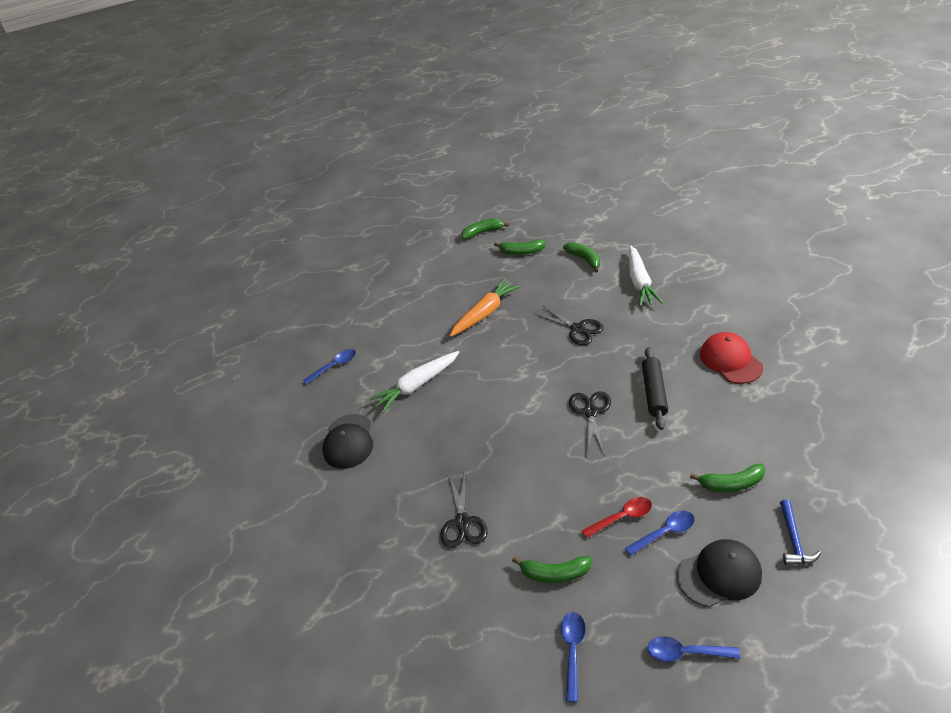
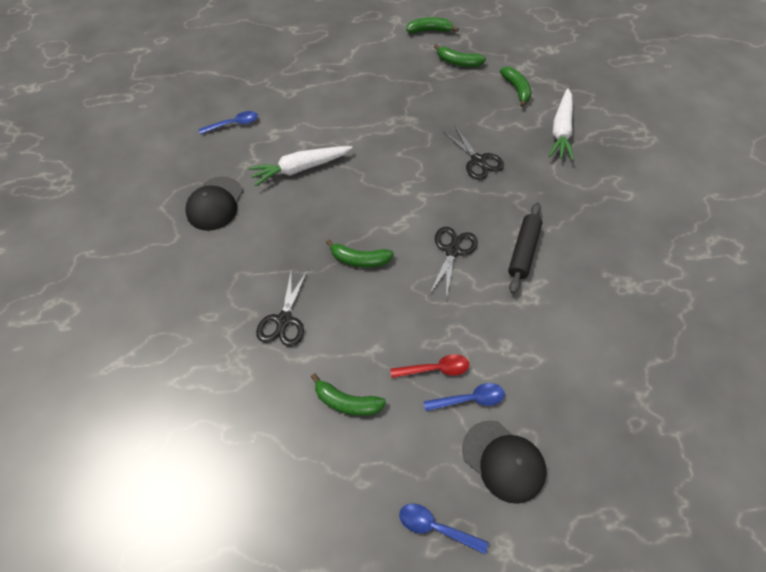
camera: 10 degrees right, 15 degrees up
orange carrot [450,278,520,337] -> none
blue spoon [561,612,586,702] -> none
black cap [677,539,762,607] -> black cap turned 45 degrees clockwise [462,420,547,504]
green banana [690,464,765,492] -> green banana moved to [326,239,394,268]
red cap [700,332,763,384] -> none
blue hammer [780,500,821,565] -> none

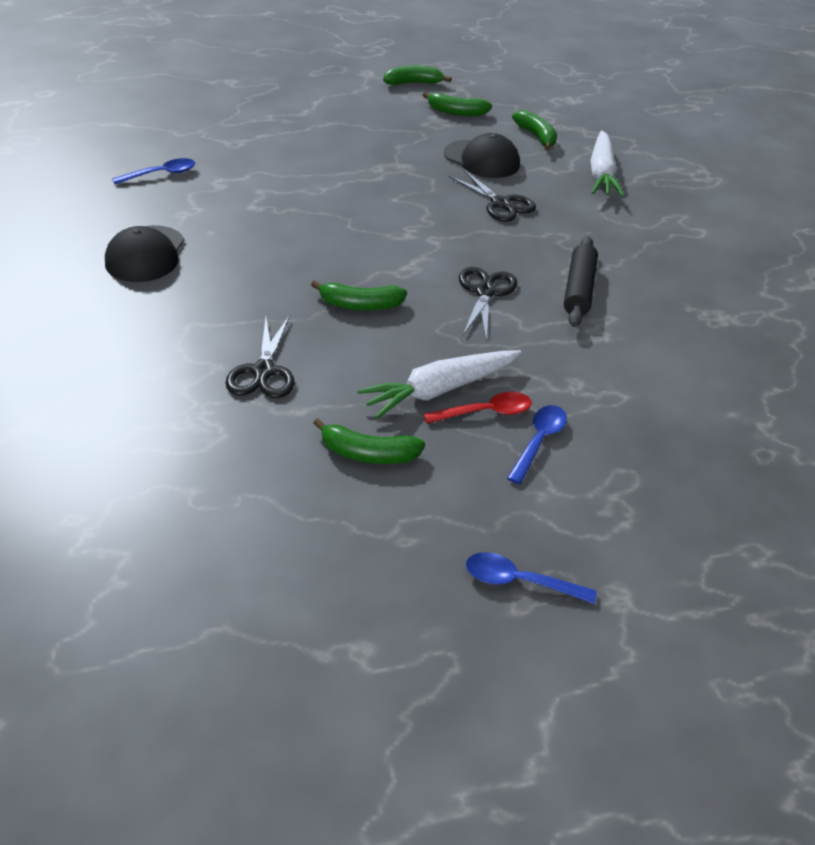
camera: 10 degrees left, 15 degrees down
white carrot [248,146,352,186] -> white carrot moved to [357,350,521,419]
blue spoon [424,383,505,411] -> blue spoon turned 45 degrees counterclockwise [507,405,567,484]
black cap [462,420,547,504] -> black cap moved to [444,133,520,178]

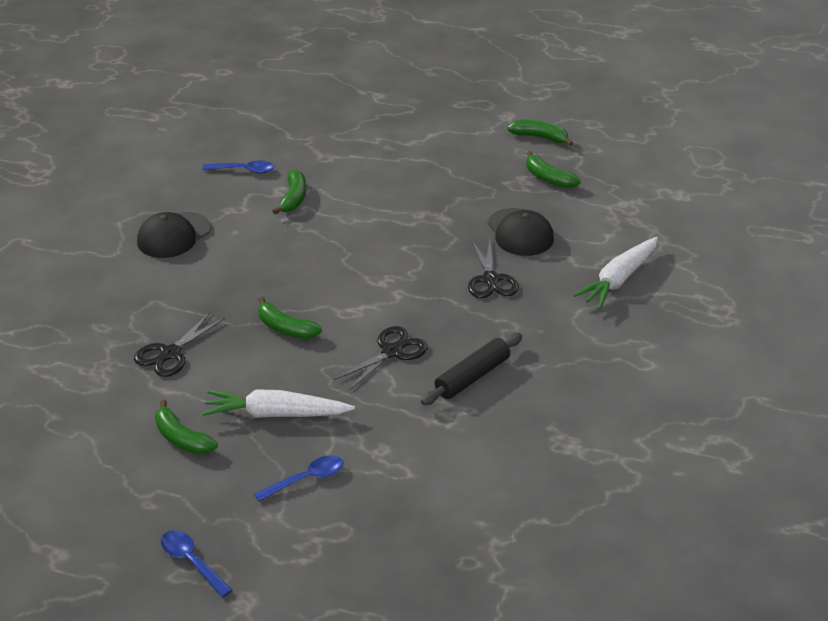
camera: 35 degrees right, 5 degrees down
red spoon [424,392,532,424] -> none
green banana [512,110,557,150] -> green banana moved to [273,169,306,214]

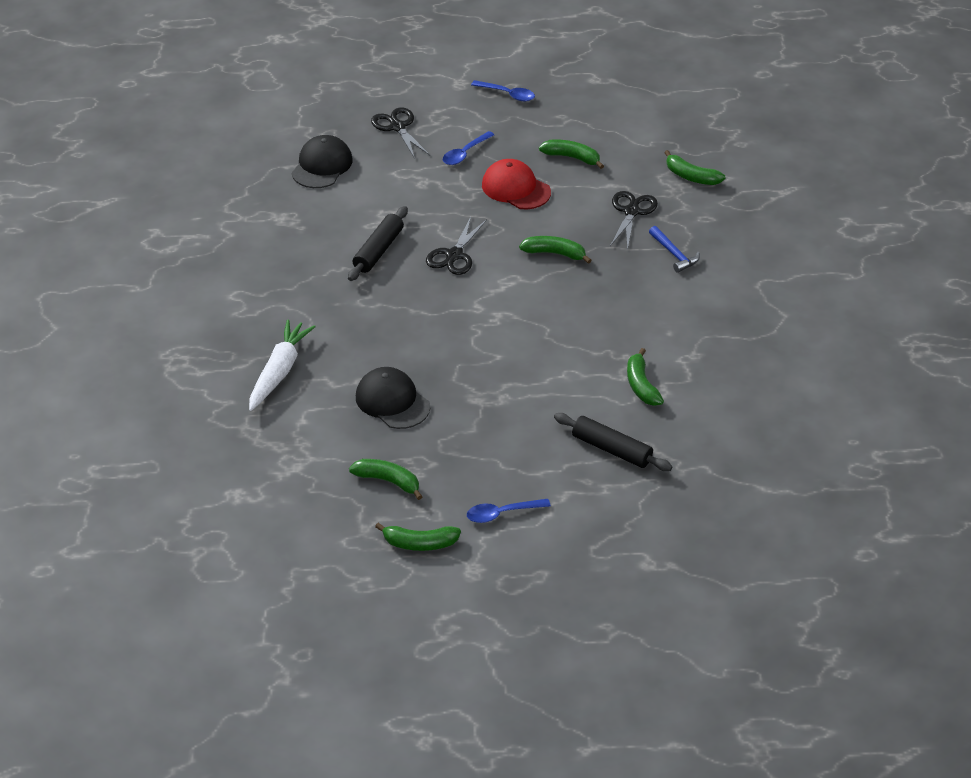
camera: 160 degrees right, 5 degrees up
black cap [137,212,211,258] -> black cap moved to [292,135,353,188]
blue spoon [202,160,274,173] -> blue spoon moved to [467,499,551,523]
white carrot [202,389,355,418] -> red cap [482,159,551,209]
black scissors [468,239,519,298] -> black scissors moved to [371,107,430,159]
none -> black rolling pin [554,413,672,471]
none -> blue hammer [649,226,700,273]
none -> green banana [664,150,726,185]

